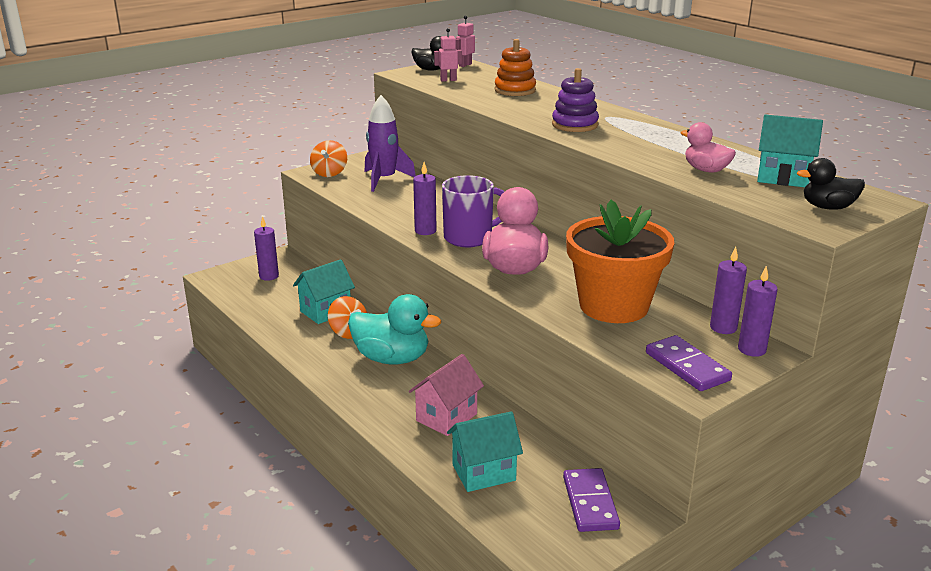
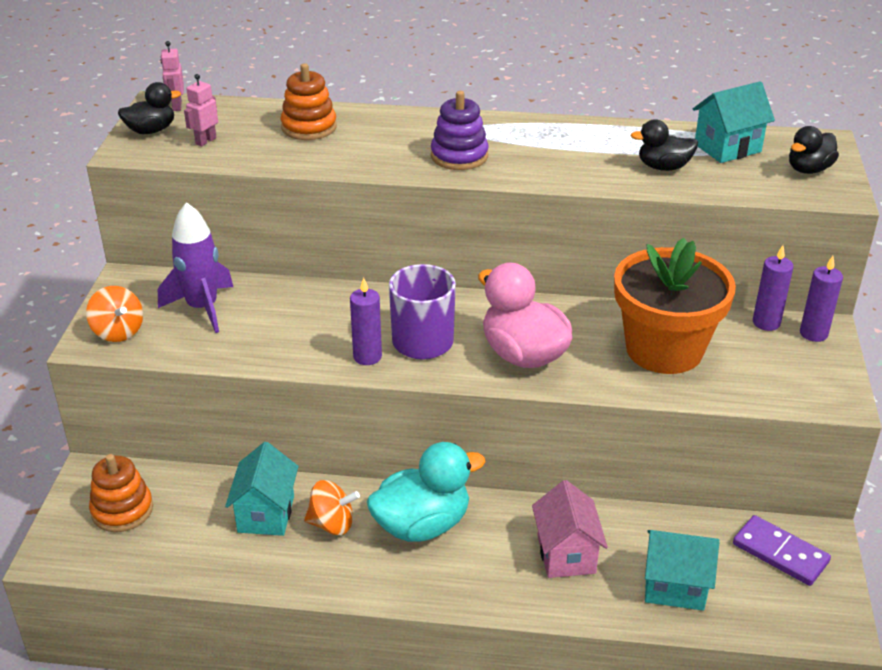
camera: 45 degrees left, 10 degrees up
purple candle [254,216,279,281] -> orange stacking toy [89,454,153,532]
turquoise house [447,411,523,492] -> turquoise house turned 75 degrees clockwise [645,530,719,611]
purple domino [646,335,732,391] -> none
pink duck [681,122,736,172] -> black duck [630,119,698,171]

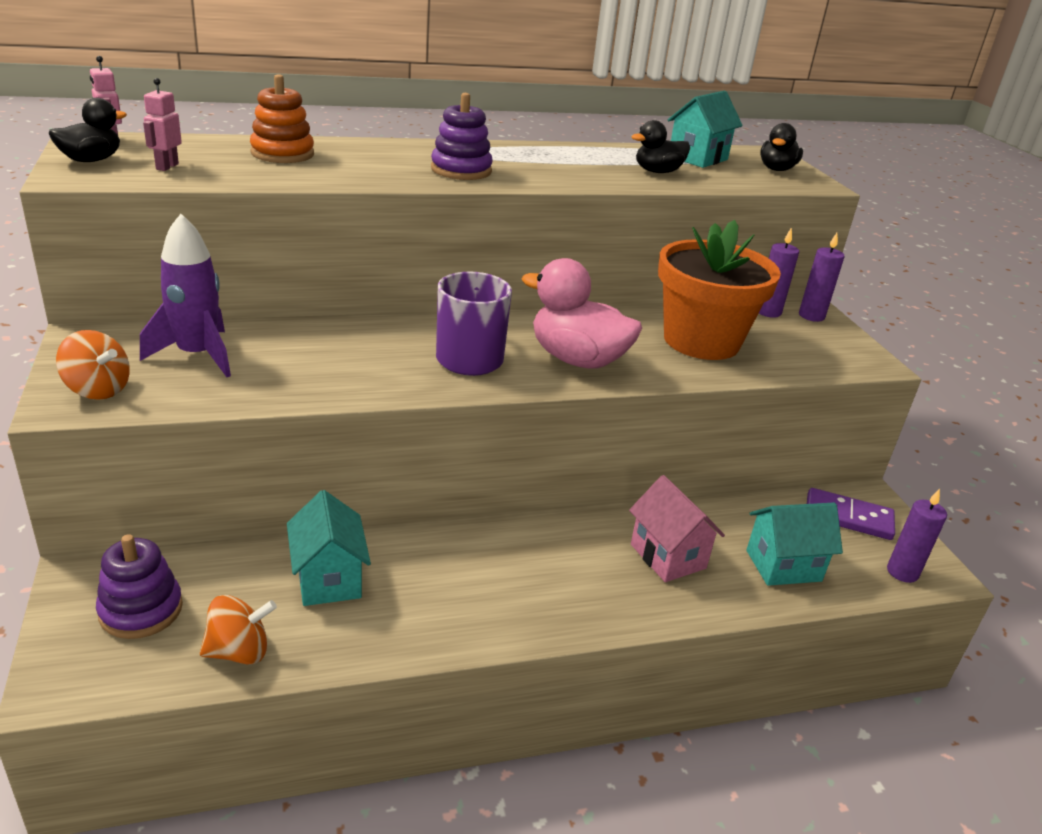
camera: 25 degrees left, 5 degrees down
orange stacking toy [89,454,153,532] -> purple stacking toy [96,534,183,639]
orange spinning top [304,480,360,535] -> orange spinning top moved to [200,595,277,665]
purple candle [350,278,382,365] -> purple candle moved to [887,489,947,583]
turquoise duck [367,442,486,542] -> none

